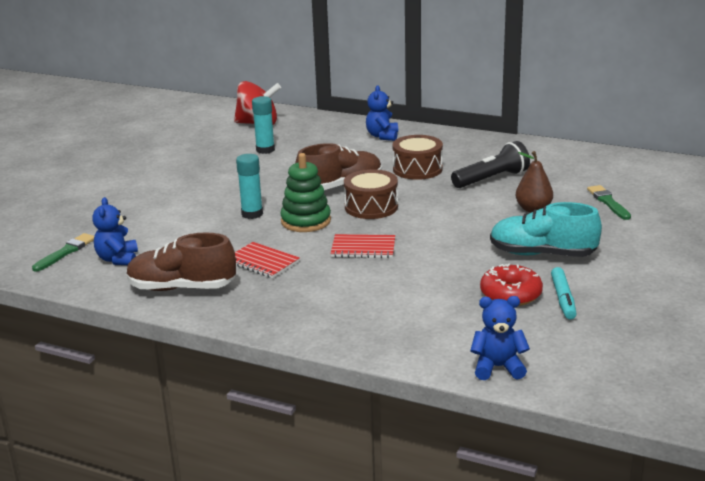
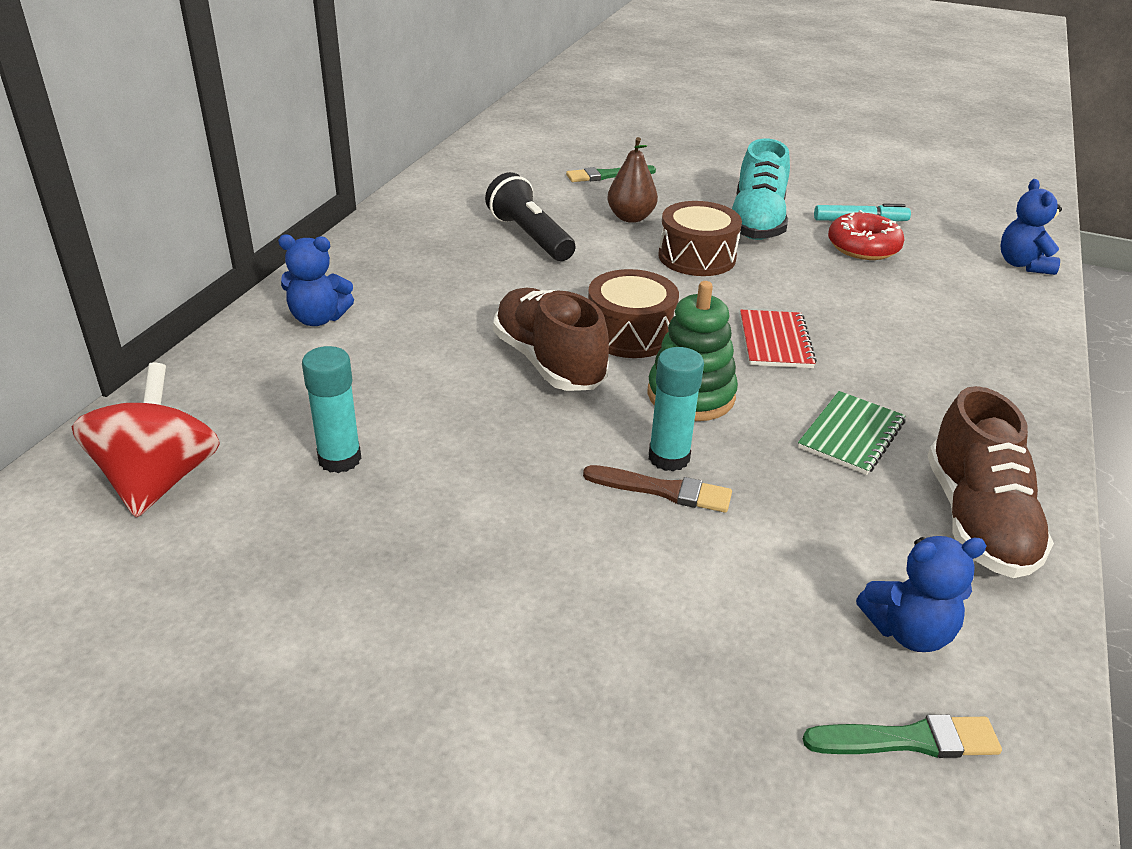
camera: 95 degrees left, 10 degrees up
green brush [32,233,94,272] -> green brush turned 150 degrees clockwise [803,714,1002,758]
red notebook [235,242,300,278] -> green notebook [798,391,906,475]
brown drum [393,135,443,180] -> brown drum moved to [658,201,742,276]
none -> brown brush [583,465,732,513]

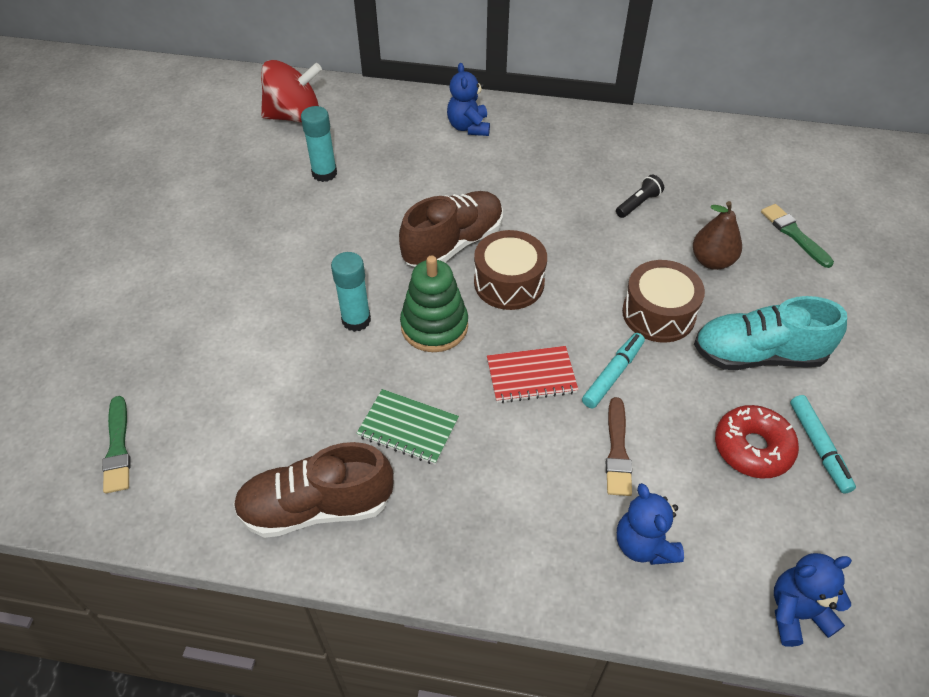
camera: 80 degrees right, 15 degrees up
black flashlight [485,172,575,261] -> black flashlight [616,175,664,218], size x0.54
brown brush [583,465,732,513] -> brown brush moved to [606,397,632,496]
blue teddy bear [856,536,987,652] -> blue teddy bear moved to [617,483,684,565]
none -> turquoise marker [582,333,645,409]

